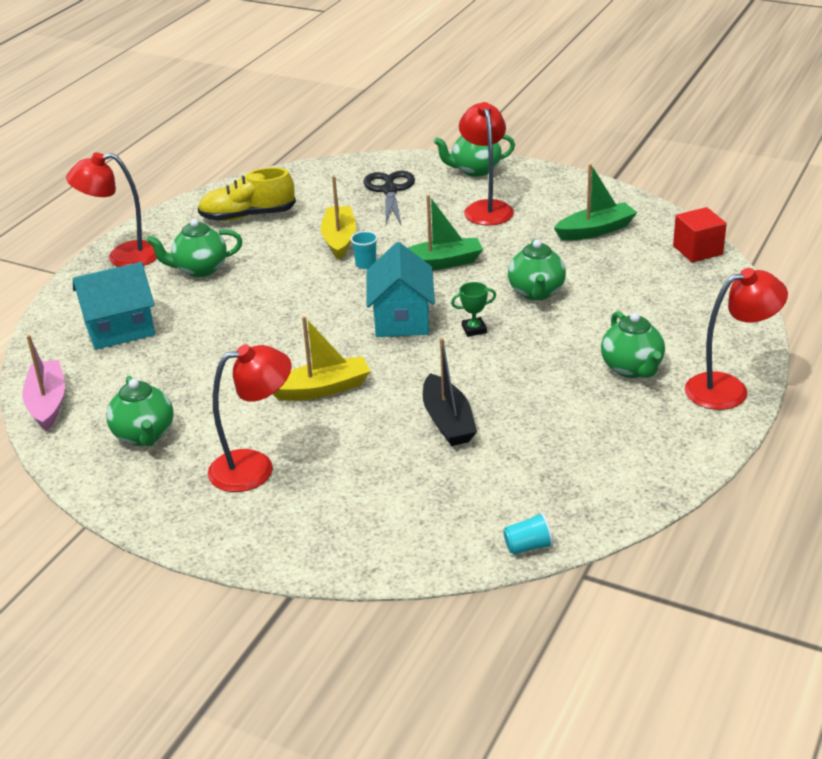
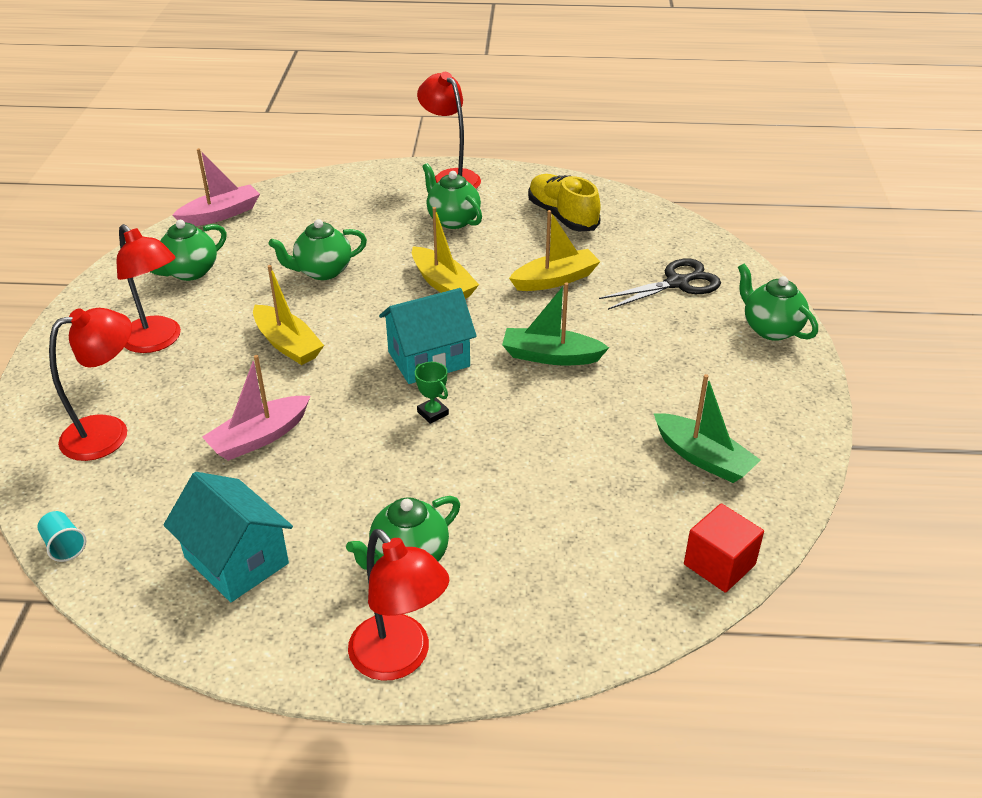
camera: 65 degrees right, 5 degrees up
turquoise house [73,262,155,350] -> turquoise house moved to [163,472,293,602]
turquoise cup [350,231,378,269] -> none
green boat [408,195,483,270] -> green boat turned 135 degrees clockwise [502,282,609,365]
black boat [423,338,477,446] -> pink boat [202,355,310,461]
red lamp [459,102,514,225] -> red lamp moved to [49,308,132,461]
green teapot [508,239,566,300] -> green teapot moved to [268,219,367,280]
none -> yellow boat [412,207,479,299]

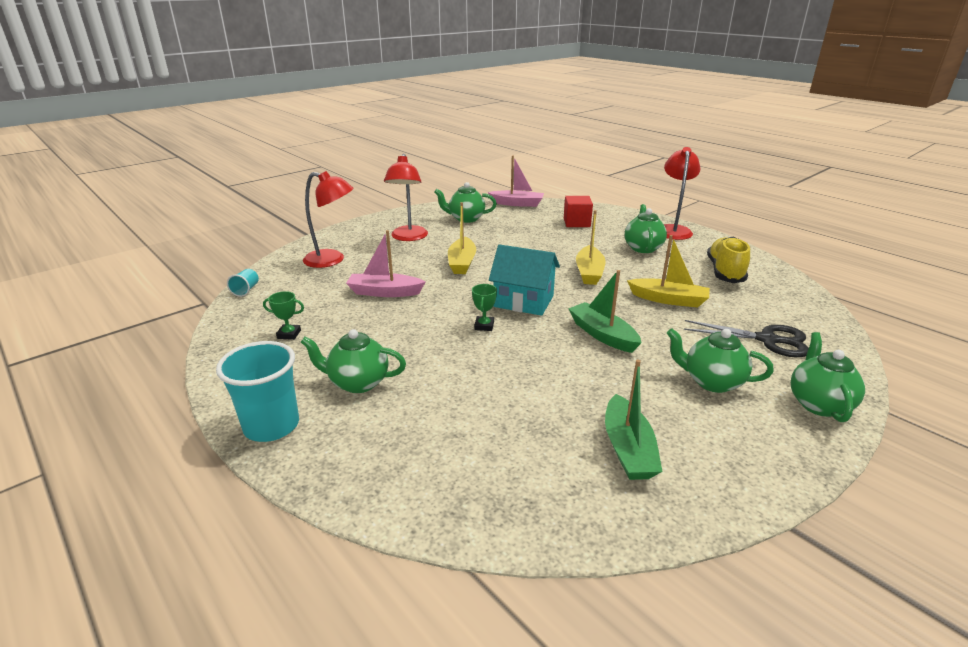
camera: 45 degrees right, 10 degrees down
turquoise house [163,472,293,602] -> green trophy [263,291,304,340]
green teapot [268,219,367,280] -> green teapot moved to [667,328,774,393]
red lamp [348,529,449,681] -> turquoise cup [216,341,299,442]
red cube [684,503,764,593] -> red cube moved to [564,196,593,227]

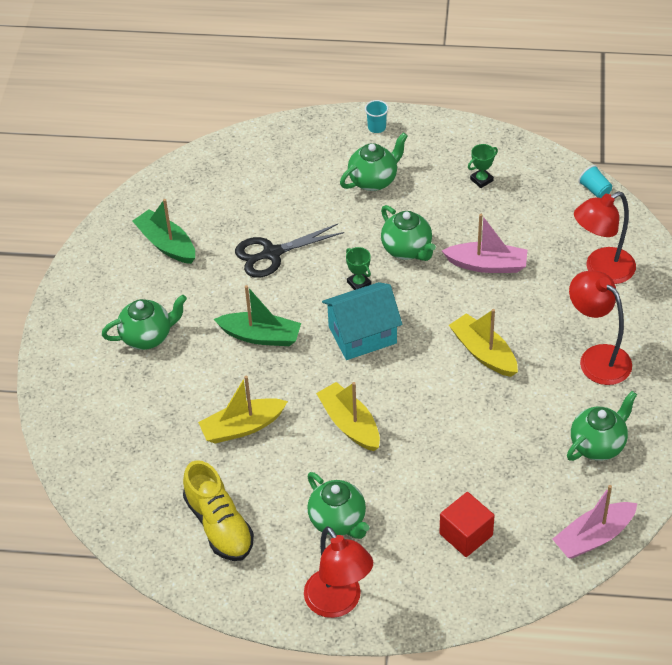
camera: 140 degrees right, 20 degrees up
turquoise cup [216,341,299,442] -> turquoise cup [365,100,389,133], size x0.47
pink boat [346,230,425,297] -> pink boat turned 45 degrees clockwise [442,214,527,273]
black scissors [684,320,809,357] -> black scissors moved to [235,224,344,278]
green teapot [791,332,865,422] -> green teapot moved to [381,205,436,261]

